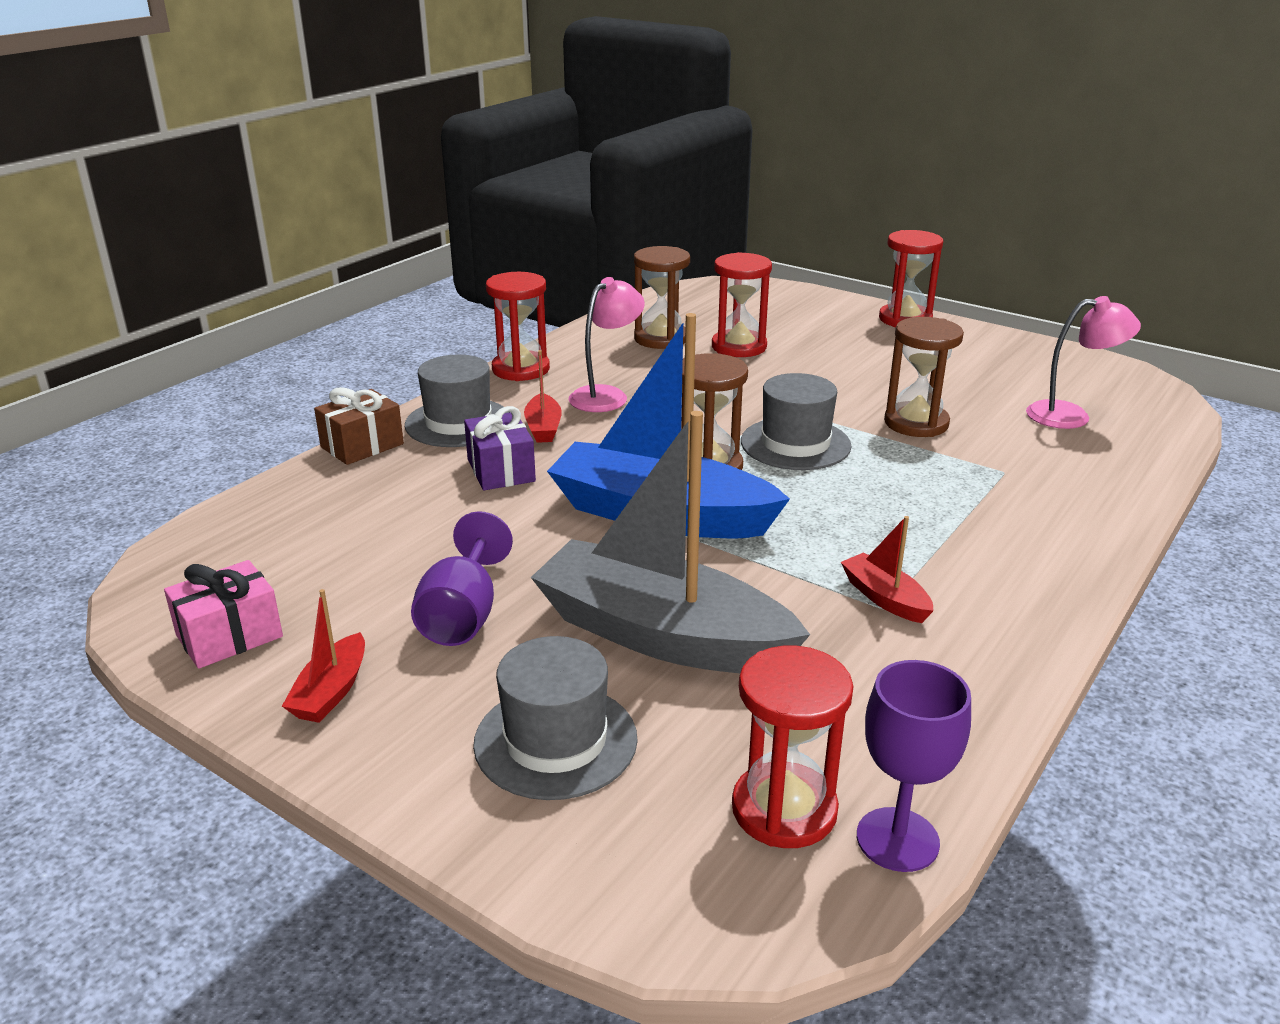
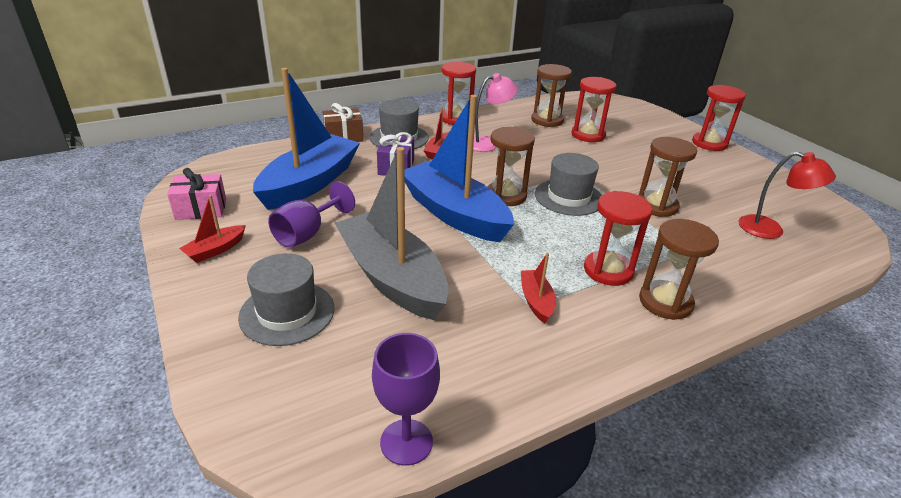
camera: 25 degrees right, 5 degrees up
red hourglass [732,646,854,848] -> red hourglass moved to [584,191,652,286]
pink lamp [1026,296,1141,429] -> red lamp [738,151,836,239]
none -> blue boat [253,68,360,210]
none -> brown hourglass [639,219,719,320]

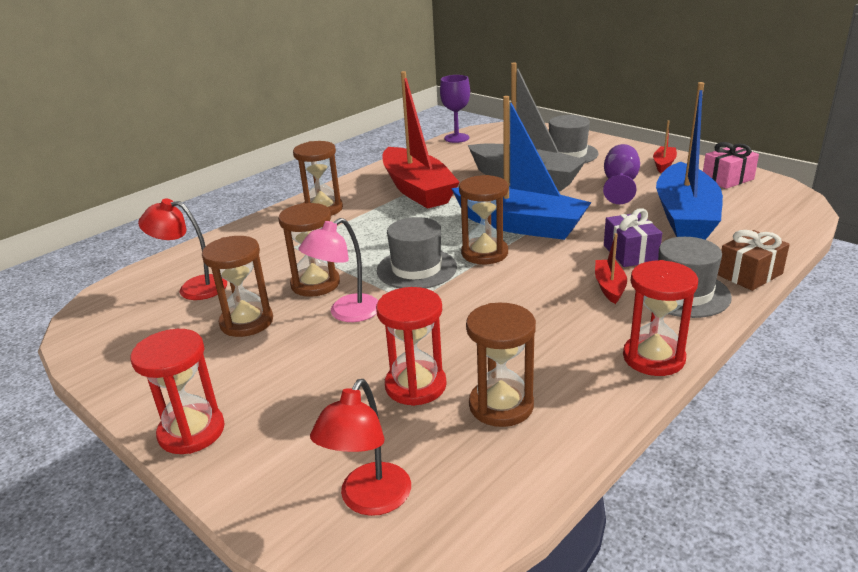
camera: 165 degrees right, 5 degrees down
pink lamp [473,73,518,152] -> pink lamp moved to [299,218,379,322]
red boat [521,253,556,323] -> red boat [383,71,460,209], size x2.38
red hourglass [584,191,652,286] -> none
none -> brown hourglass [202,236,273,337]
none -> red lamp [310,379,411,516]

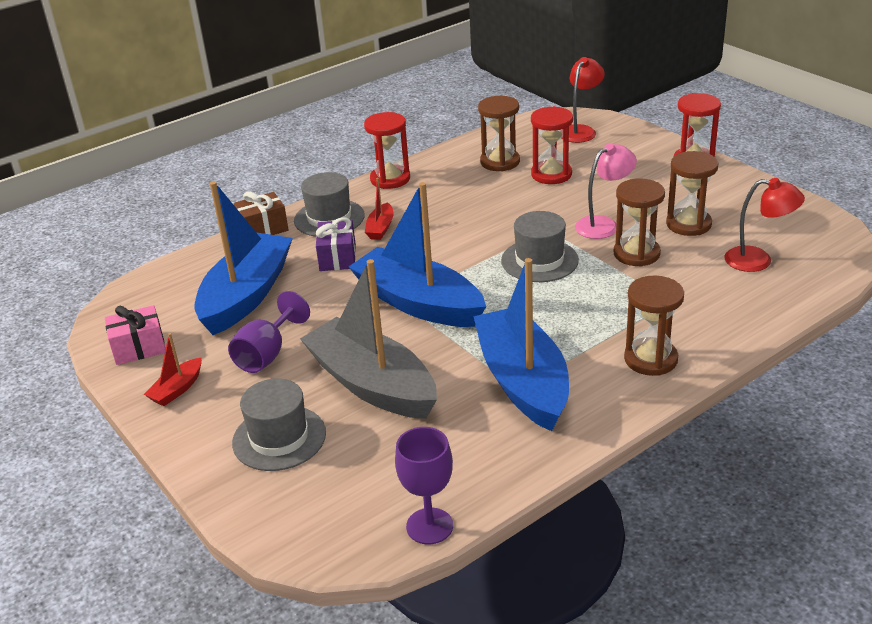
camera: 170 degrees left, 5 degrees up
red boat [383,71,460,209] -> blue boat [473,258,569,431]
brown hourglass [459,175,508,264] -> none

